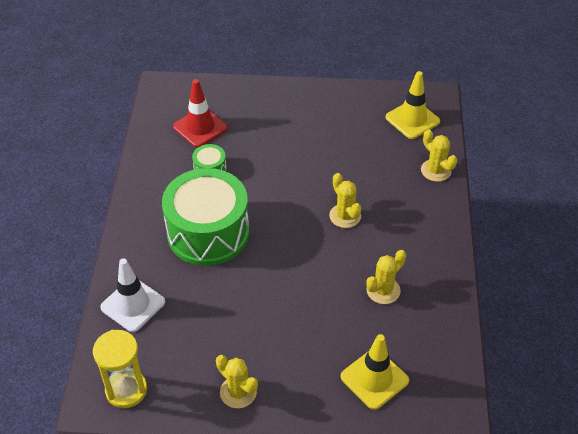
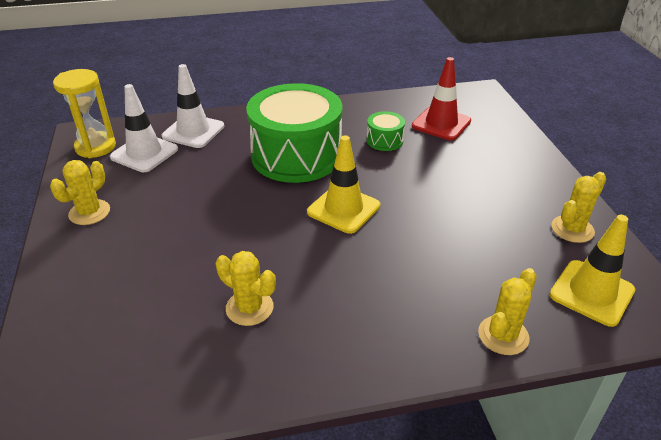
camera: 75 degrees right, 10 degrees down
yellow cactus [329,173,361,228] -> yellow cactus moved to [552,172,606,243]
yellow traffic cone [341,334,409,410] -> yellow traffic cone moved to [307,135,380,234]
none -> white traffic cone [110,84,178,172]

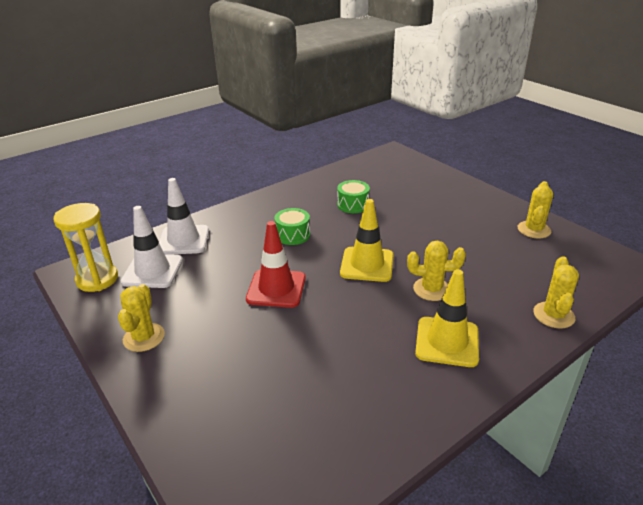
camera: 25 degrees left, 5 degrees down
yellow cactus [216,251,276,326] -> yellow cactus moved to [407,241,466,301]
green drum [246,83,343,183] -> green drum [274,208,310,245], size x0.42
red traffic cone [412,57,471,140] -> red traffic cone moved to [246,221,306,308]
yellow traffic cone [550,215,635,327] -> yellow traffic cone moved to [415,269,479,367]

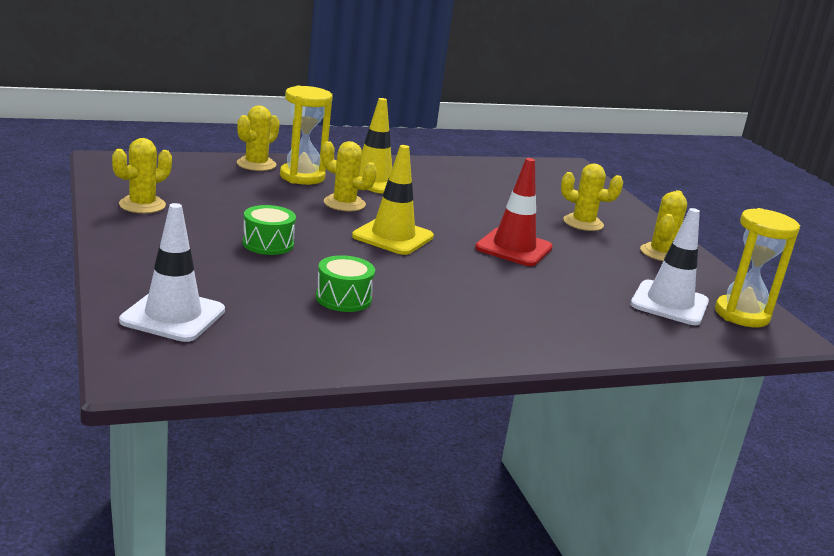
camera: 165 degrees left, 10 degrees down
white traffic cone [159,178,209,255] -> white traffic cone moved to [119,203,225,342]
green drum [274,208,310,245] -> green drum moved to [242,205,296,255]
none -> yellow hourglass [280,86,333,185]
none -> yellow cactus [561,163,623,231]

